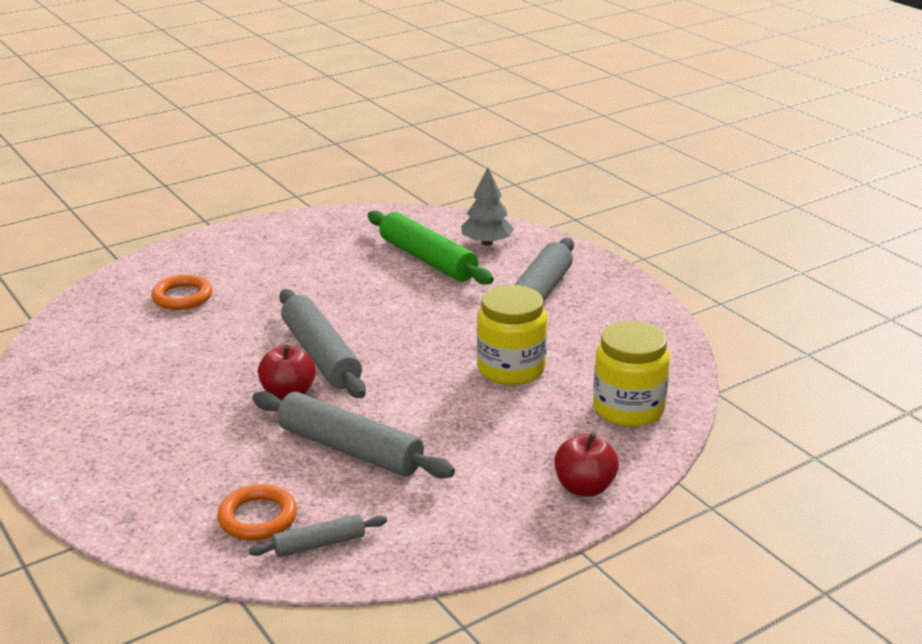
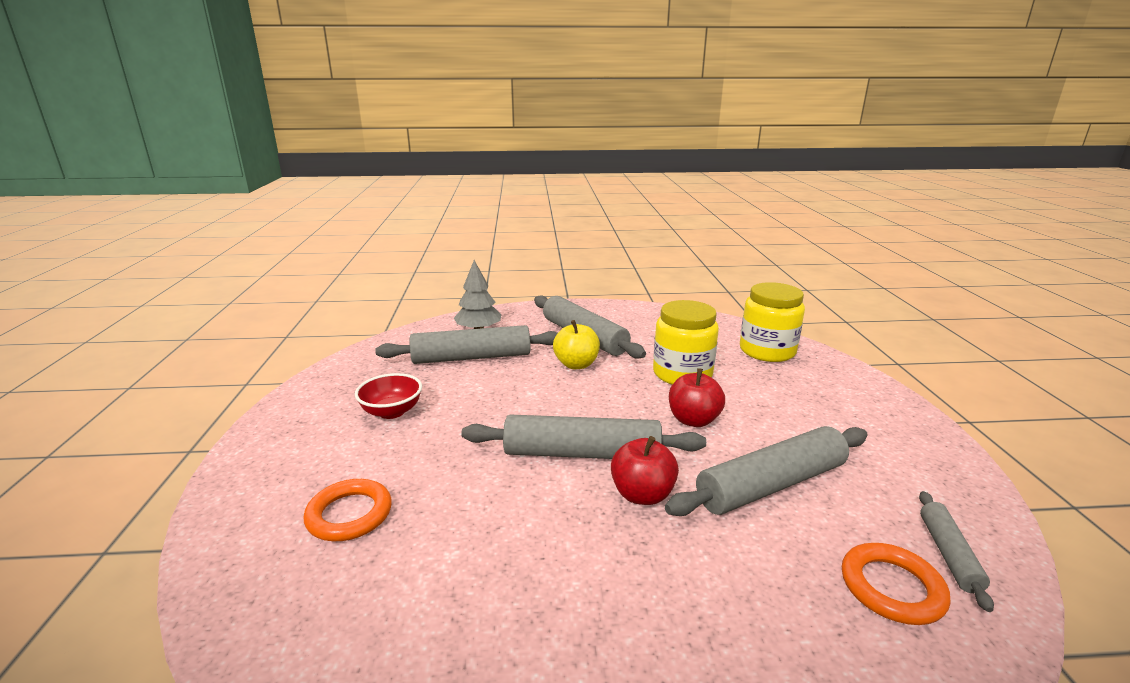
camera: 60 degrees left, 5 degrees down
green rolling pin [368,210,494,285] -> grey rolling pin [375,325,558,364]
red apple [554,432,619,497] -> red apple moved to [669,368,725,427]
none -> red bowl [355,373,422,419]
none -> yellow apple [553,320,600,369]

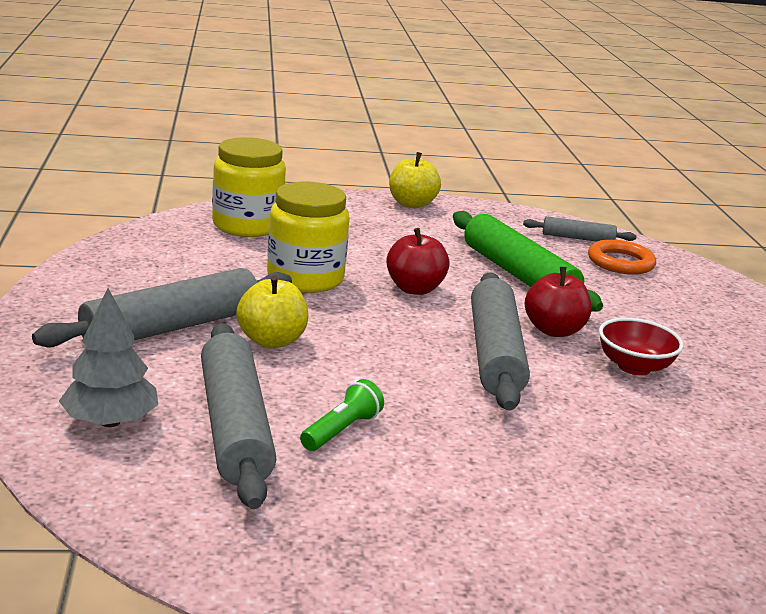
camera: 95 degrees left, 0 degrees up
orange ring [304,479,392,541] -> none
red bowl [355,373,422,419] -> red bowl moved to [599,318,684,375]
grey rolling pin [665,426,868,516] -> green rolling pin [453,211,603,312]
none -> green flashlight [300,379,384,451]
none -> yellow apple [389,152,441,208]

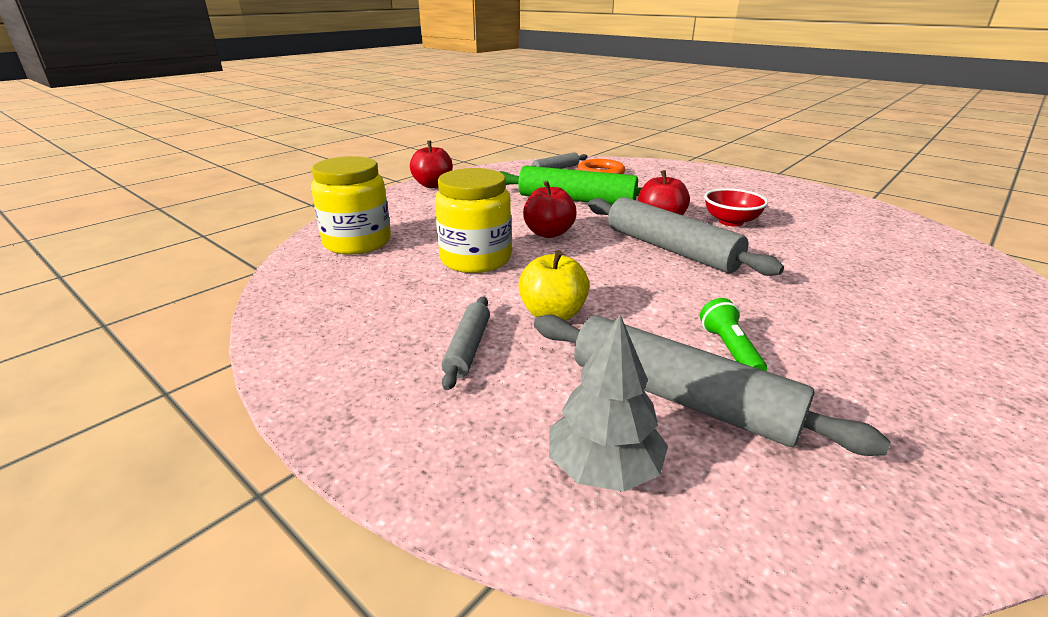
camera: 40 degrees left, 5 degrees up
grey rolling pin [32,268,292,347] -> grey rolling pin [442,296,490,390], size x0.52
yellow apple [389,152,441,208] -> red apple [410,141,453,188]

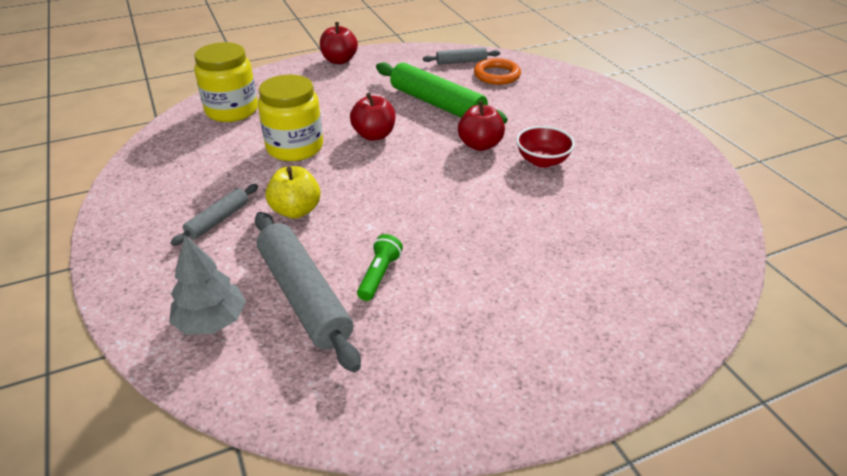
camera: 25 degrees right, 10 degrees up
grey rolling pin [588,197,784,276] -> none

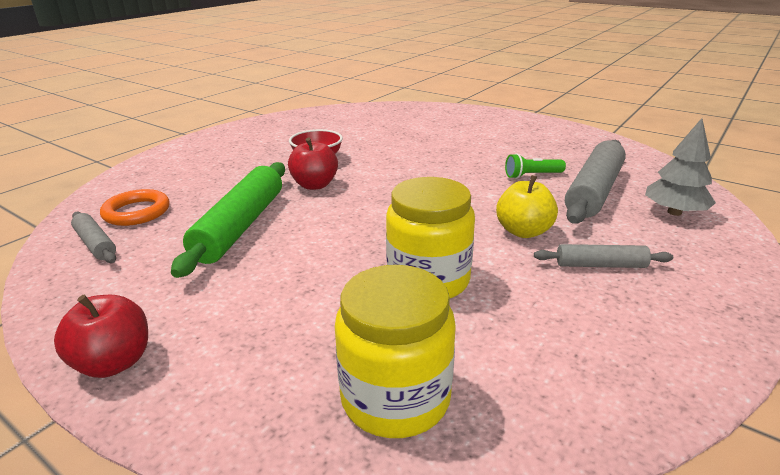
camera: 120 degrees left, 10 degrees down
red apple [350,93,396,141] -> none

